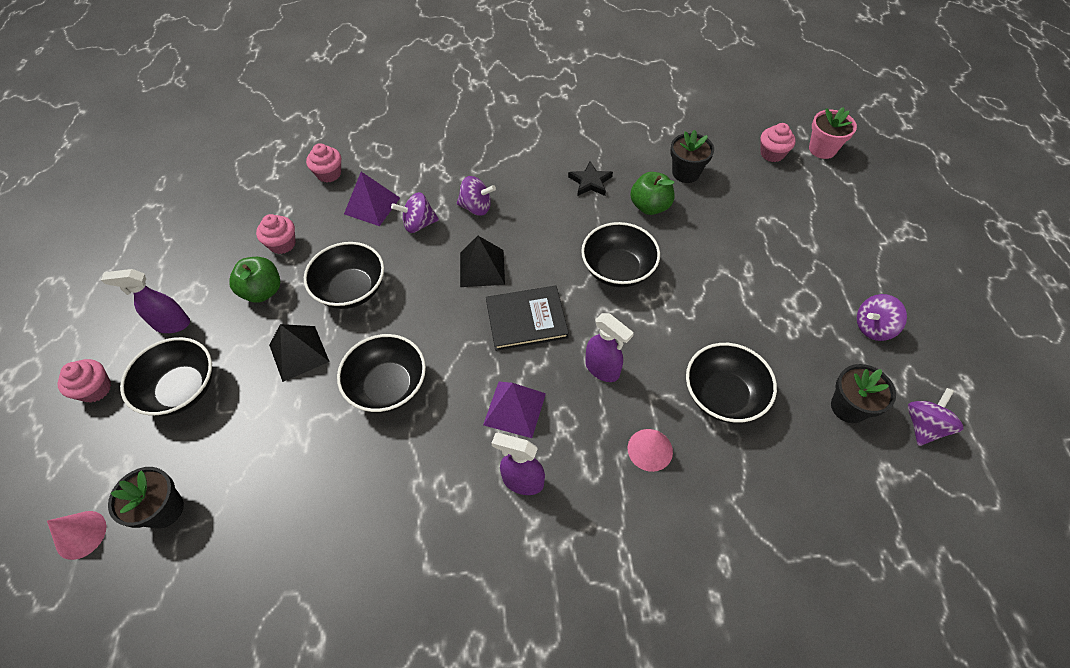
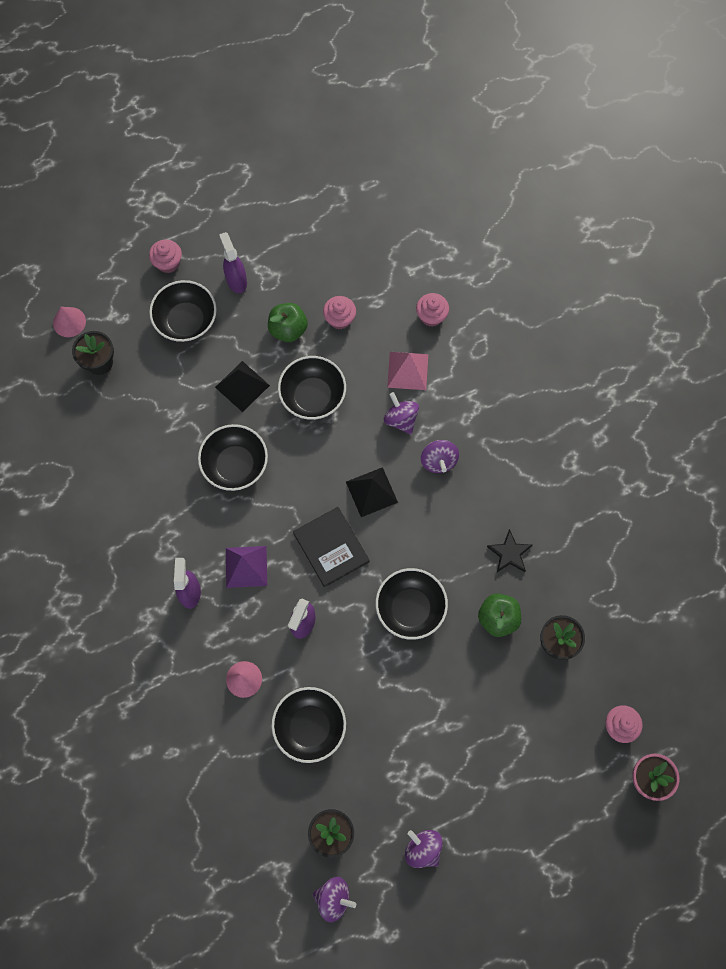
camera: 70 degrees right, 15 degrees up
purple pyramid [344,172,400,226] -> pink pyramid [387,352,428,390]

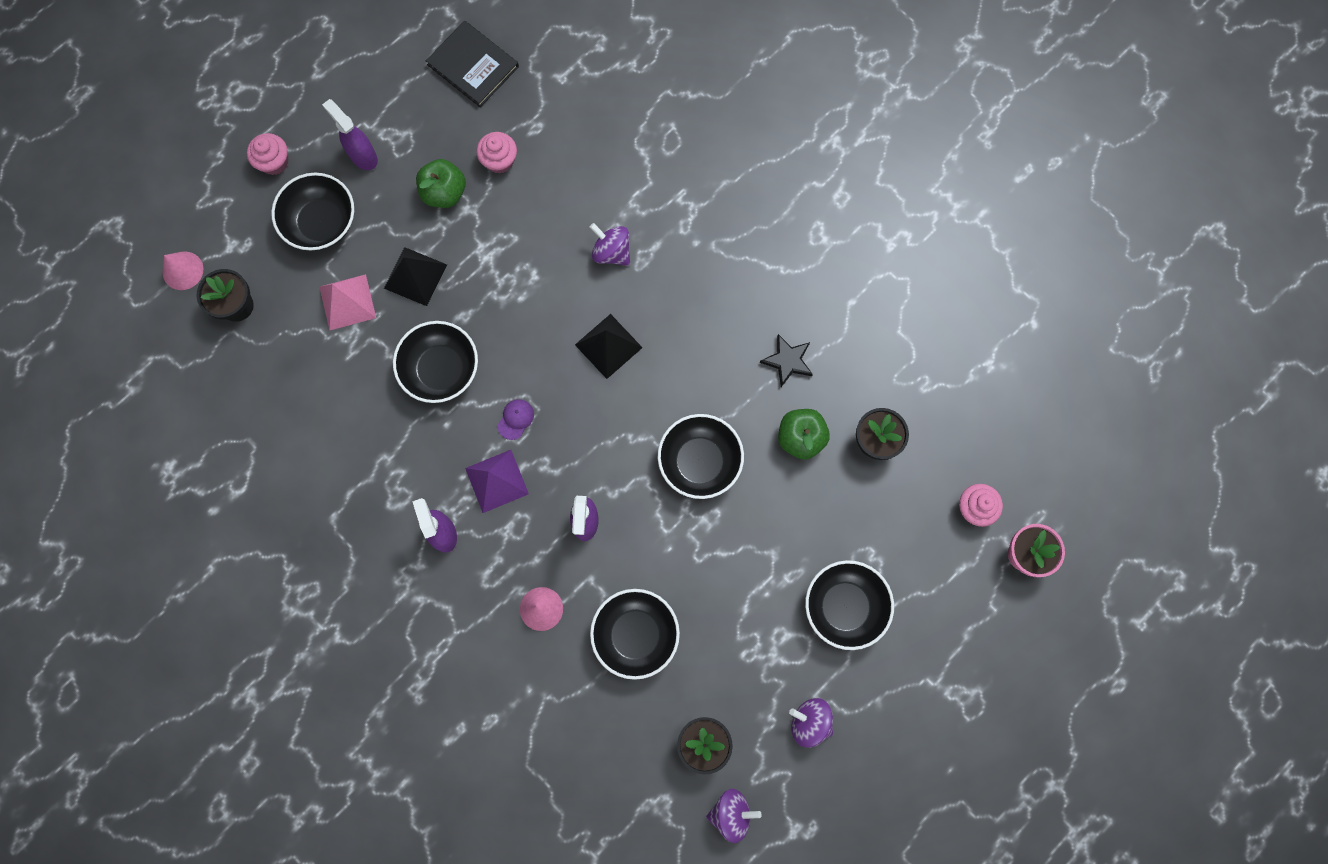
camera: 20 degrees left, 5 degrees up
black bowl [278,356,346,420] -> black bowl moved to [805,560,894,650]
black book [293,507,370,587] -> black book moved to [426,21,519,107]
pink pyramid [387,352,428,390] -> pink pyramid moved to [320,274,376,331]
pink cupcake [416,293,449,327] -> none
purple spinning top [421,440,459,473] -> none
none -> purple cap [497,399,534,440]

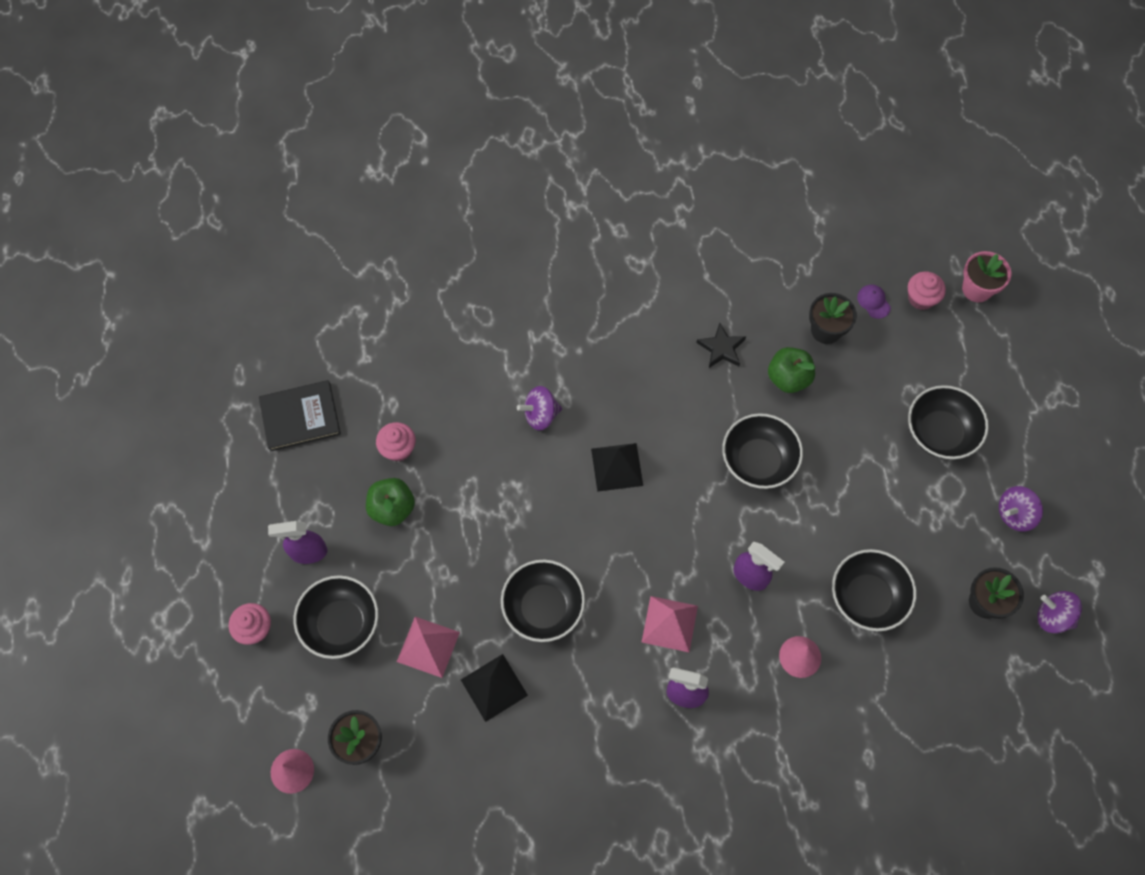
camera: 55 degrees left, 10 degrees down
black pyramid [384,247,447,306] -> black pyramid moved to [461,654,528,722]
purple pyramid [465,450,529,513] -> pink pyramid [642,596,698,652]
purple cap [497,399,534,440] -> purple cap moved to [857,284,891,319]
purple spinning top [706,789,762,843] -> purple spinning top turned 90 degrees counterclockwise [1037,591,1082,633]

